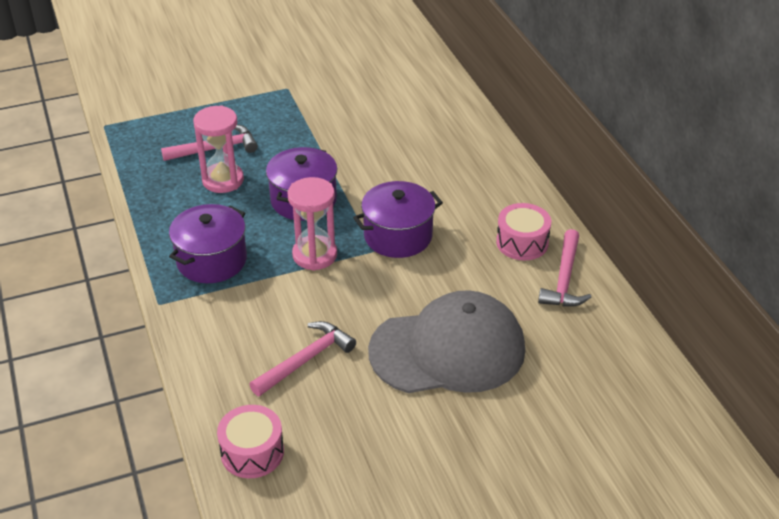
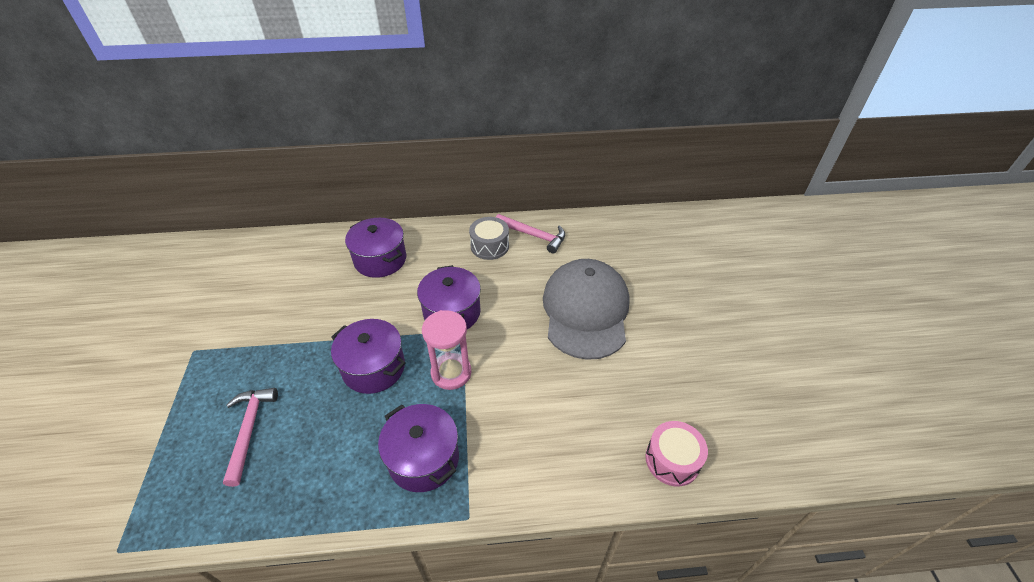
camera: 75 degrees left, 5 degrees up
pink hourglass [193,105,244,193] -> none
pink hammer [249,321,356,396] -> none
pink drum [496,203,551,260] -> grey drum [469,217,509,260]
none -> purple pot [345,218,406,278]

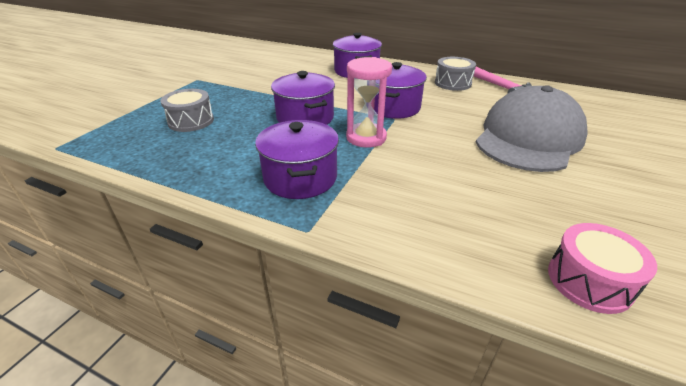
camera: 30 degrees right, 10 degrees down
pink hammer [223,388,278,487] -> grey drum [160,89,214,132]

